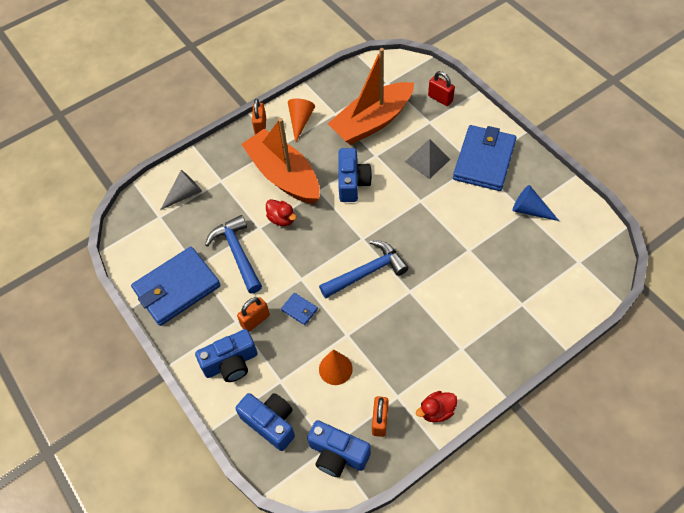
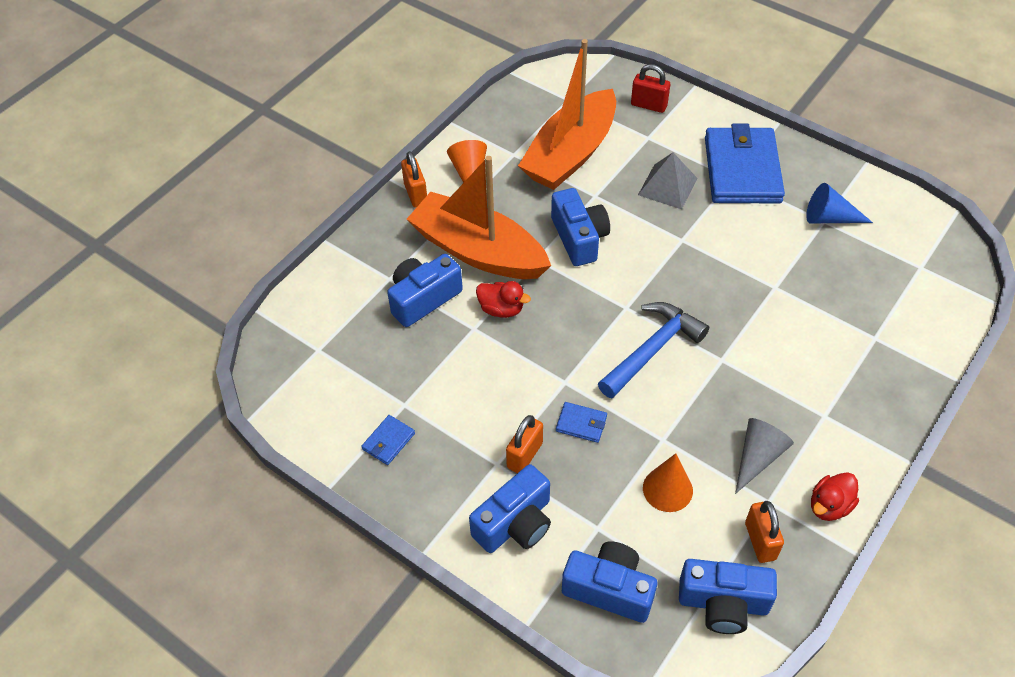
camera: 20 degrees left, 5 degrees down
blue wallet [131,247,220,326] -> blue wallet [361,415,415,465], size x0.41
grey cone [160,170,202,210] -> grey cone moved to [735,418,794,494]
blue hammer [205,215,262,293] -> none
none -> blue camera [387,254,463,327]

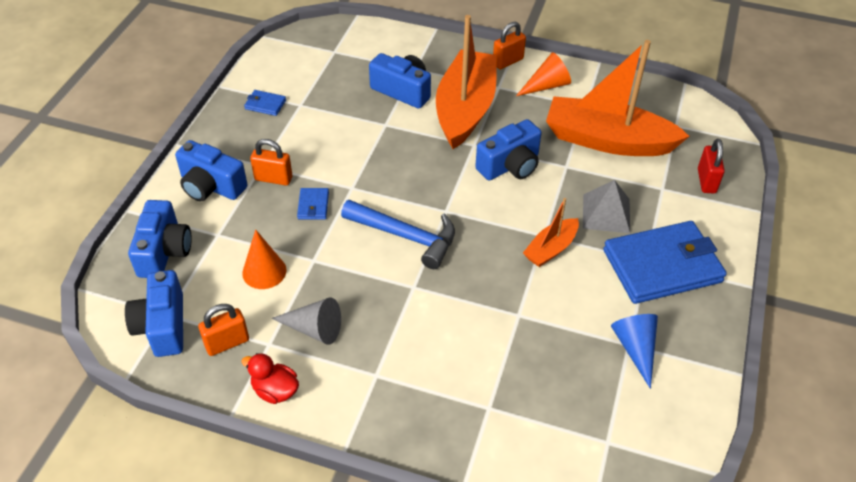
camera: 70 degrees right, 5 degrees down
red duck [476,281,531,318] -> none
none -> orange boat [523,198,579,267]

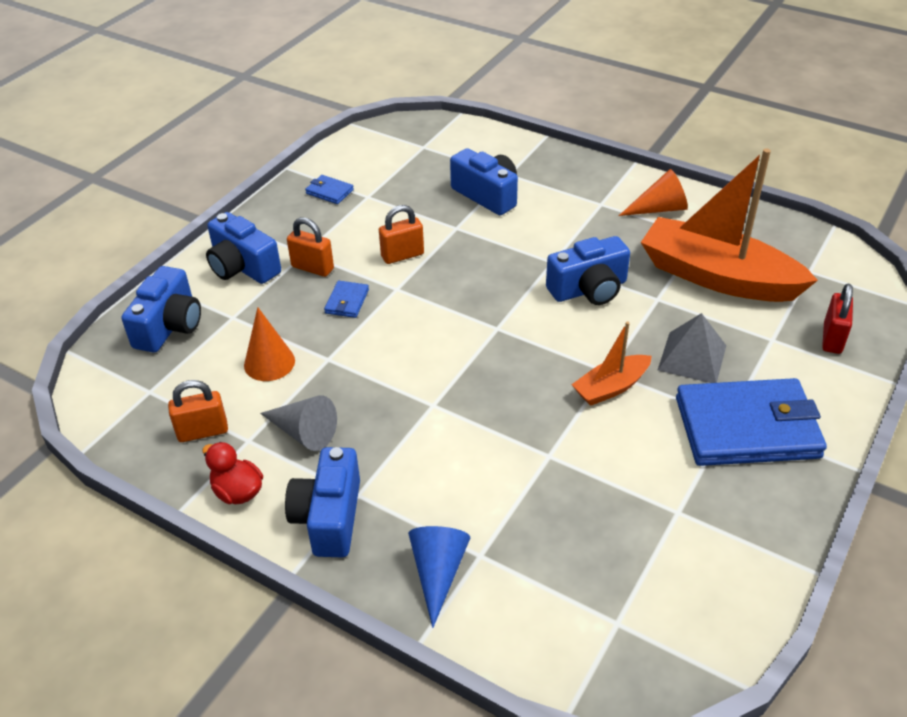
camera: 15 degrees right, 5 degrees down
blue camera [125,270,183,357] -> blue camera moved to [285,447,360,558]
blue hammer [341,200,455,269] -> none
orange boat [436,15,497,149] -> none
orange padlock [493,22,526,69] -> orange padlock moved to [379,205,424,264]
blue cone [611,314,658,389] -> blue cone moved to [408,526,470,628]

